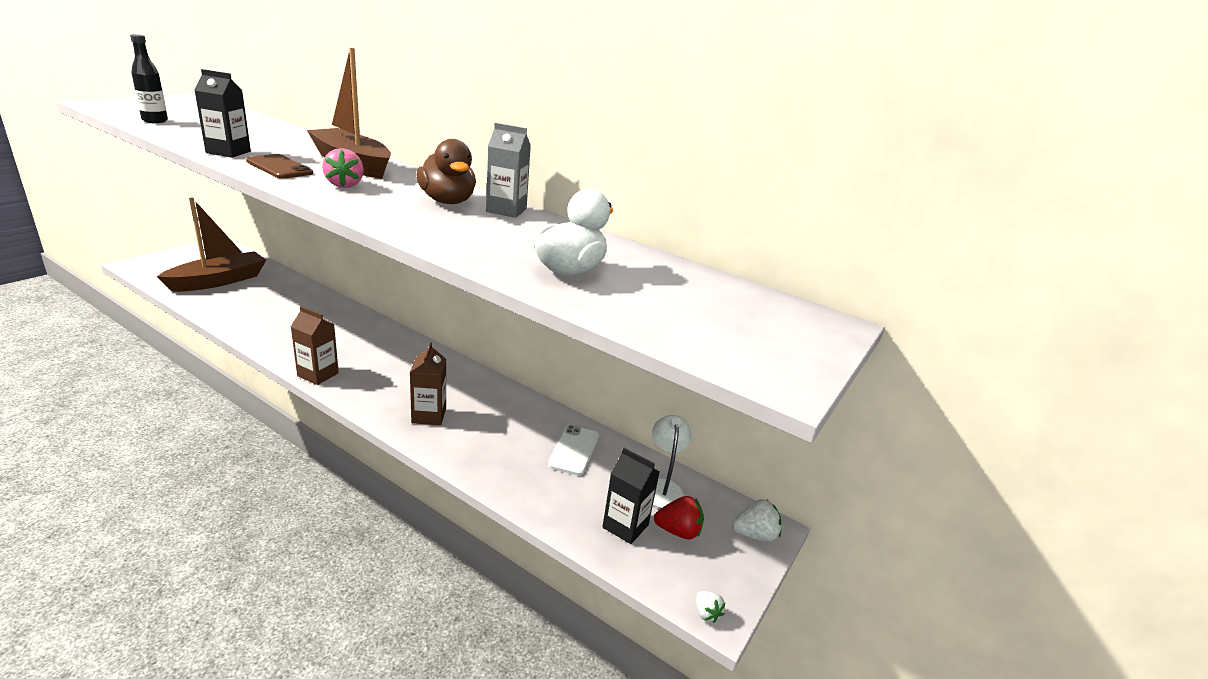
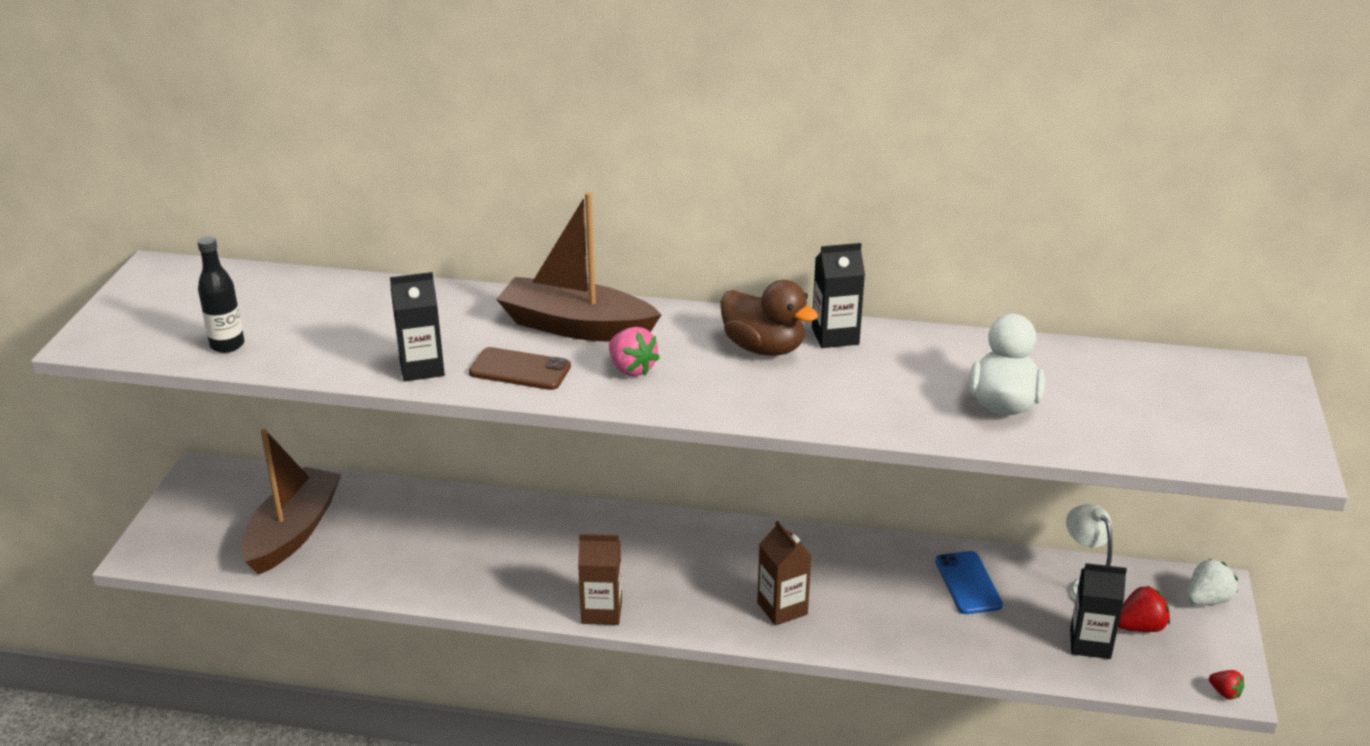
camera: 20 degrees left, 5 degrees up
grey carton [486,123,531,218] -> black carton [812,243,865,348]
white phone [548,425,599,476] -> blue phone [935,551,1003,614]
white strawberry [696,591,725,623] -> red strawberry [1209,670,1244,700]

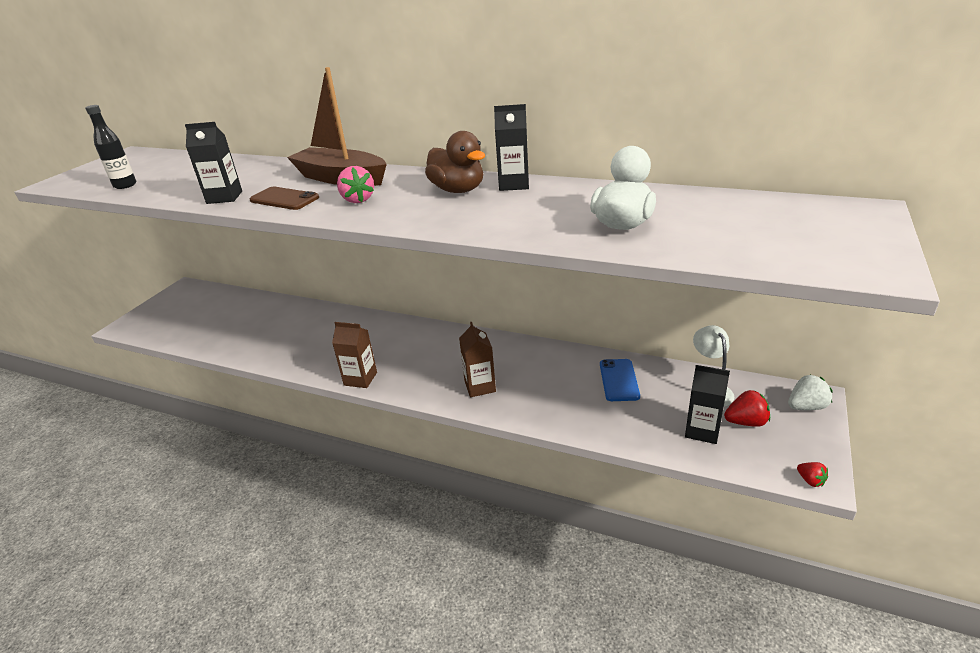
camera: 15 degrees right, 0 degrees up
brown boat [241,429,341,575] -> none

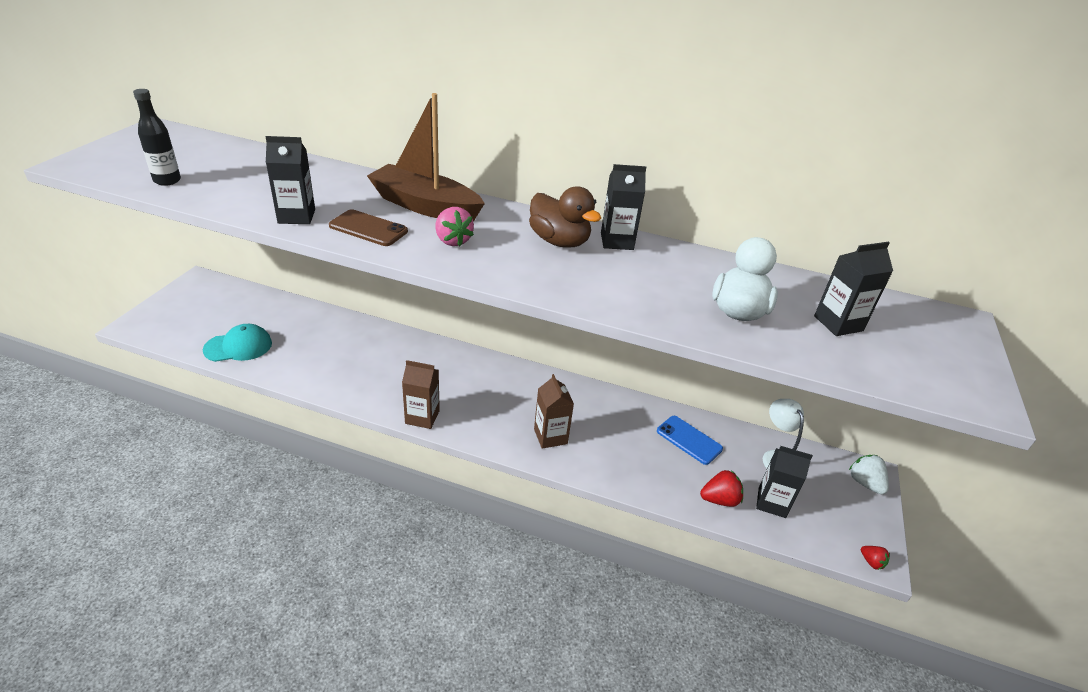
camera: 10 degrees left, 5 degrees up
blue phone [600,359,640,401] -> blue phone turned 45 degrees counterclockwise [657,416,723,465]
red strawberry [724,390,770,427] -> red strawberry moved to [700,470,743,507]
white strawberry [788,374,833,410] -> white strawberry turned 90 degrees counterclockwise [849,455,889,494]
none -> turquoise cap [203,324,272,362]
none -> black carton [814,242,893,336]

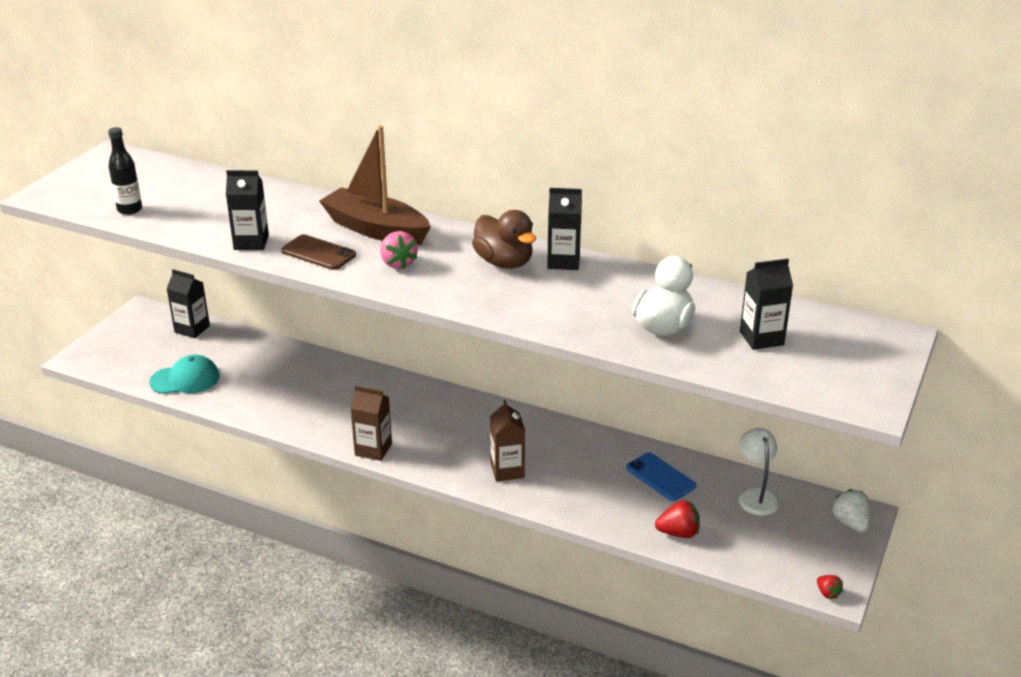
camera: 10 degrees right, 5 degrees down
black carton [756,446,813,518] -> black carton moved to [167,269,210,338]

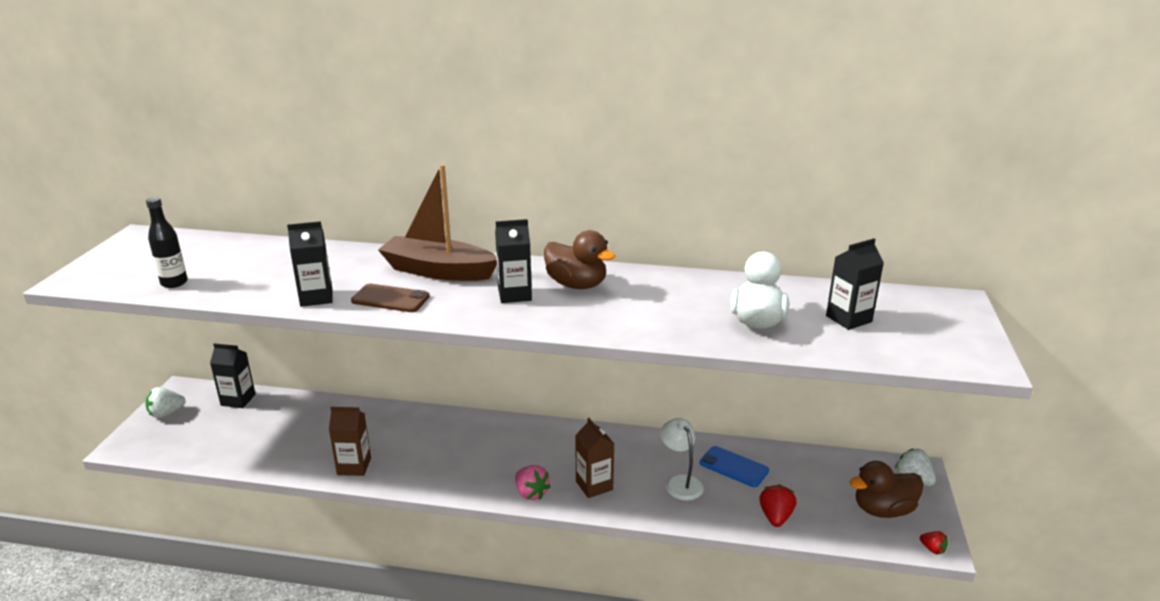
camera: 15 degrees left, 5 degrees down
turquoise cap [149,355,220,394] -> none
brown carton [350,386,392,461] -> brown carton moved to [329,407,371,476]
pink strawberry [380,231,418,269] -> pink strawberry moved to [515,465,551,500]
black carton [547,188,582,270] -> black carton moved to [495,219,532,303]
red strawberry [655,500,700,538] -> red strawberry turned 60 degrees counterclockwise [759,484,796,527]
white lamp [738,428,779,516] -> white lamp moved to [660,418,704,500]
none -> white strawberry [145,387,186,418]
none -> brown duck [850,461,924,518]

